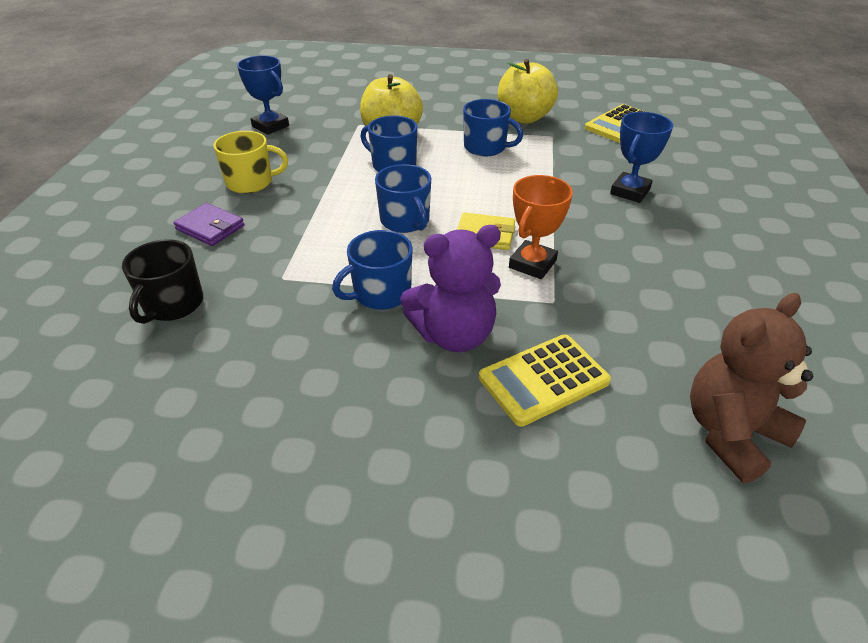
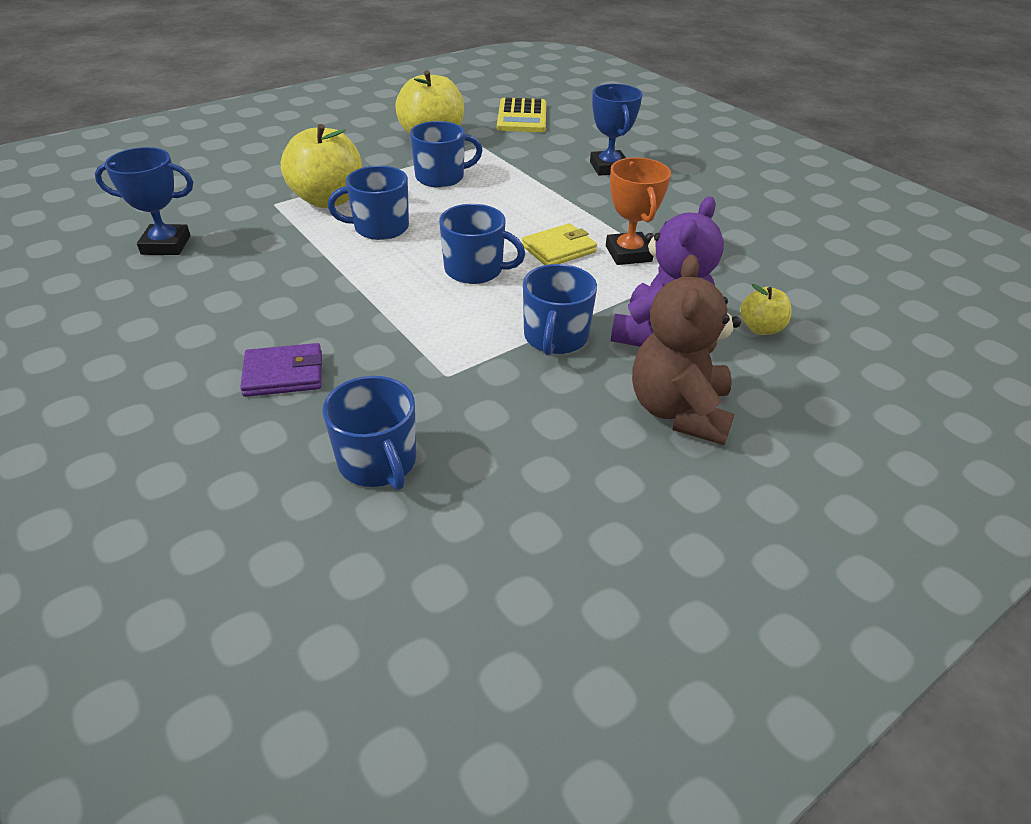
camera: 45 degrees left, 0 degrees up
black mug [122,239,203,324] -> blue mug [323,376,416,490]
yellow mug [214,131,288,194] -> none
yellow calculator [479,334,611,426] -> yellow apple [740,284,791,335]
brown teddy bear [690,293,813,483] -> brown teddy bear moved to [632,255,741,445]

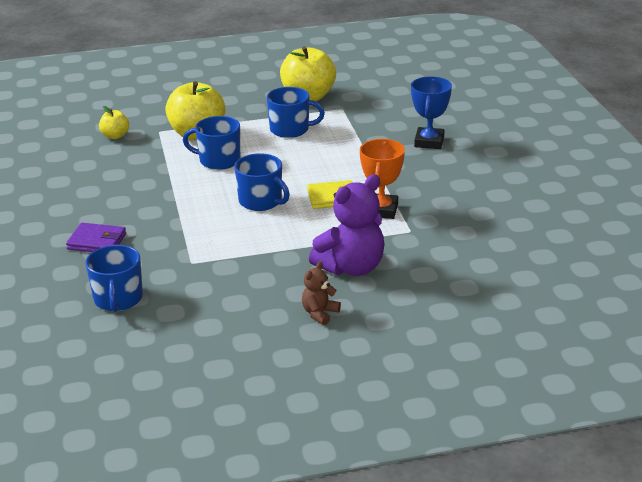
camera: 25 degrees right, 10 degrees down
blue trophy [95,147,193,255] -> none
yellow calculator [497,98,546,132] -> none
blue mug [523,264,597,356] -> none
brown teddy bear [632,255,741,445] -> brown teddy bear [302,262,341,325], size x0.50
yellow apple [740,284,791,335] -> yellow apple moved to [99,106,129,139]

